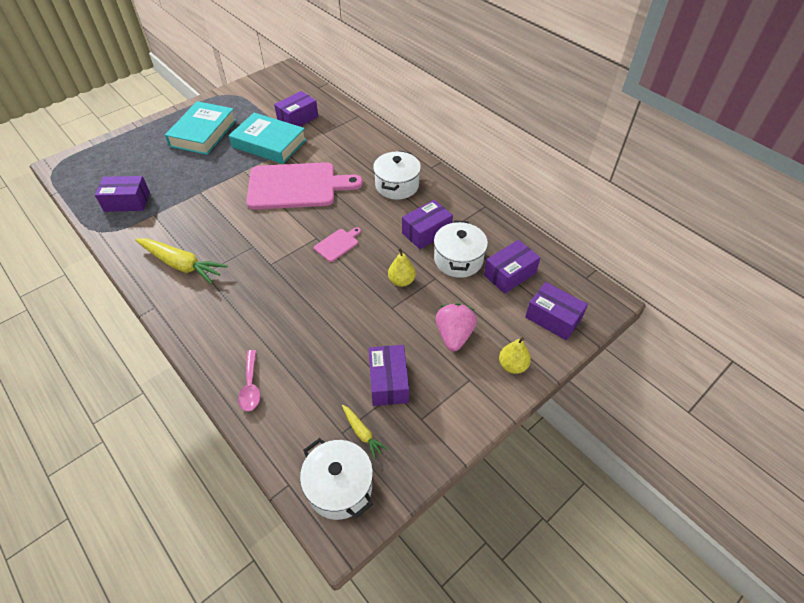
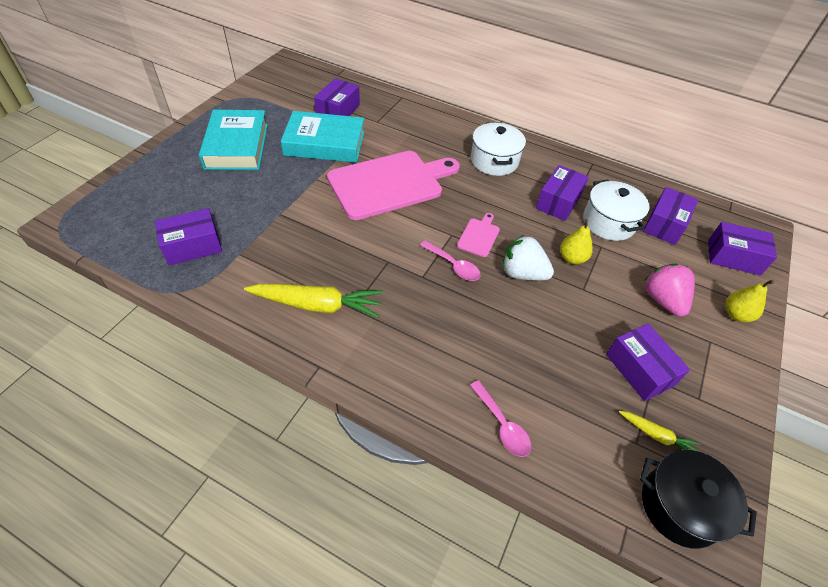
camera: 25 degrees left, 0 degrees up
white pot [300,438,373,520] -> black pot [640,450,757,549]
none -> pink spoon [420,240,481,281]
none -> white strawberry [502,235,554,280]

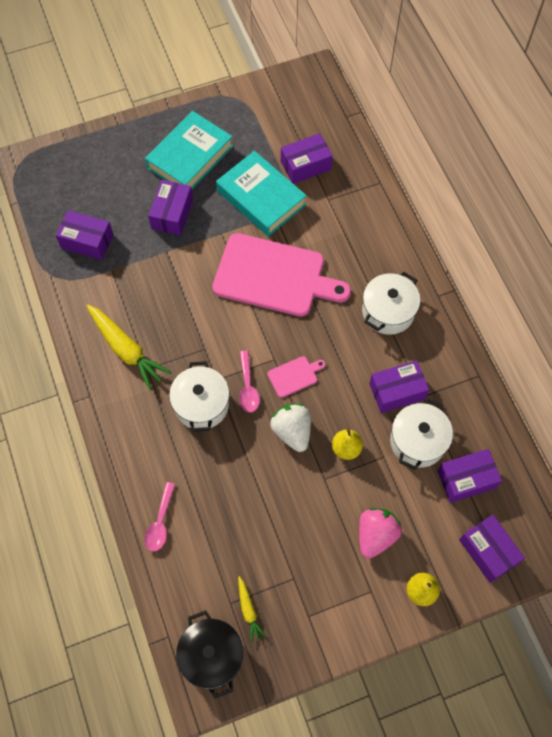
camera: 45 degrees right, 15 degrees up
purple box [606,324,690,401] -> purple box moved to [148,180,193,236]
none -> white pot [169,361,229,432]

